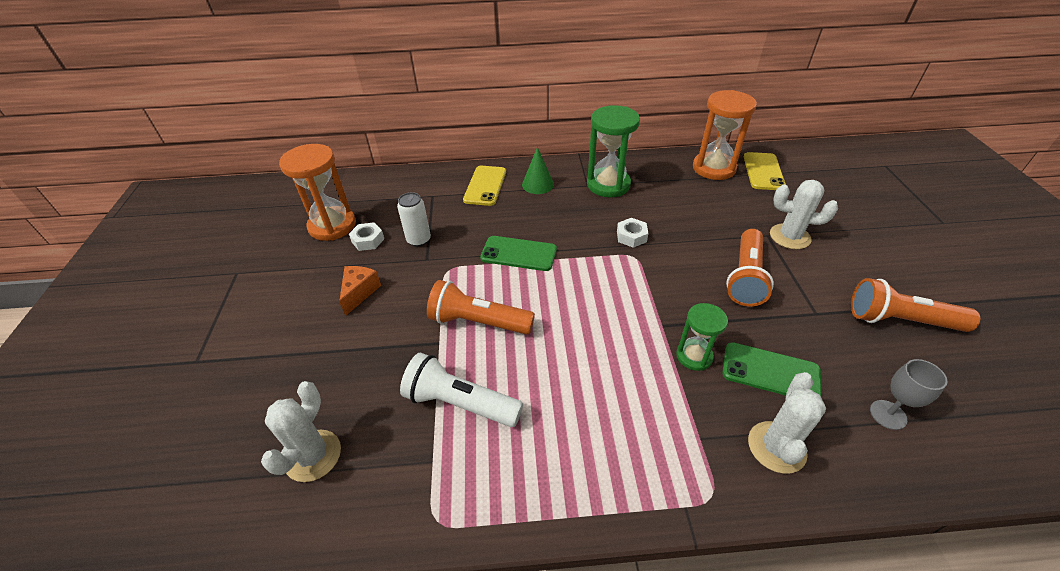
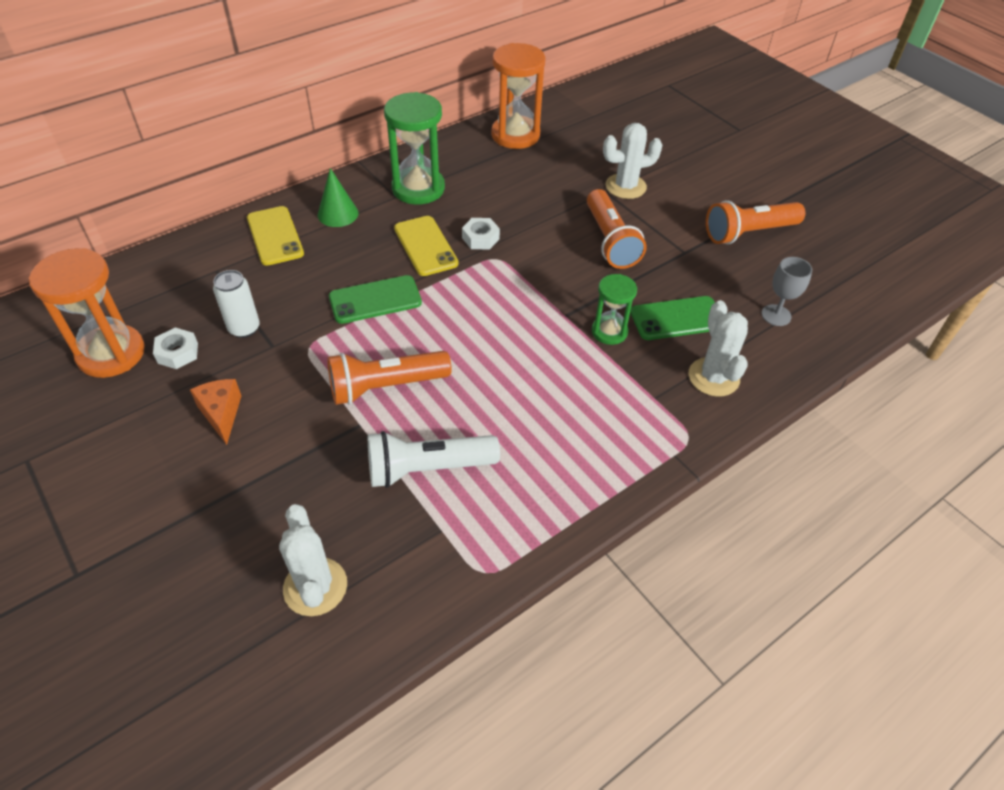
camera: 35 degrees left, 5 degrees up
yellow phone [744,152,786,190] -> yellow phone moved to [394,216,458,276]

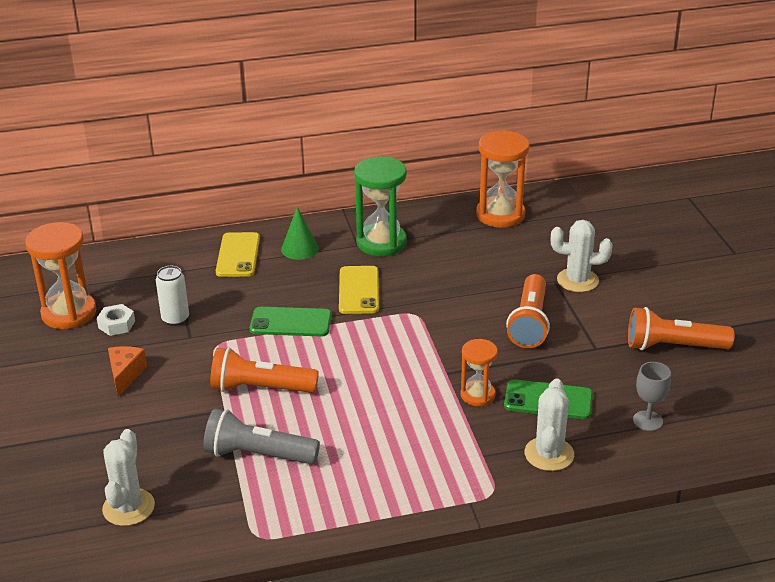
camera: 25 degrees right, 15 degrees down
white flashlight [368,431,500,488] -> grey flashlight [203,409,320,464]
white nut [462,218,500,250] -> none
green hourglass [592,274,637,345] -> orange hourglass [461,339,498,406]

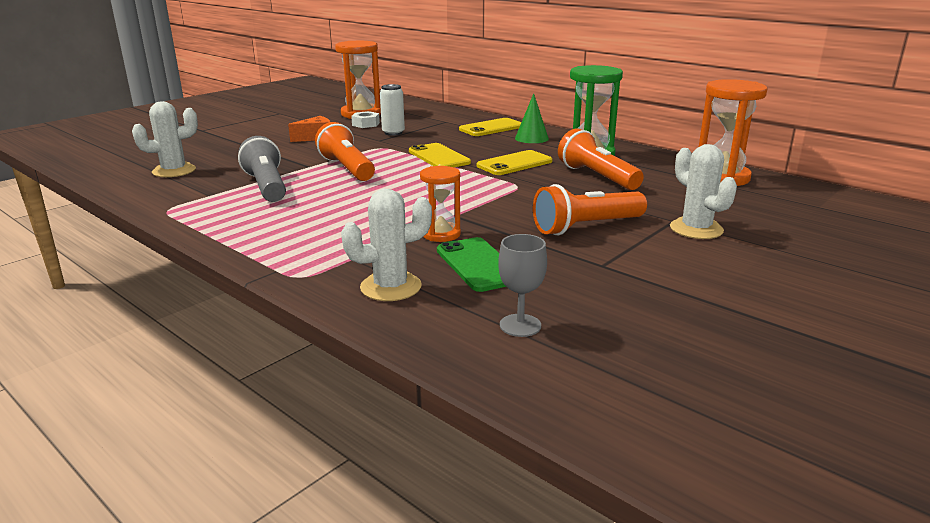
camera: 55 degrees right, 10 degrees down
green phone [249,307,332,337] -> yellow phone [409,143,471,167]
orange flashlight [628,307,735,350] -> orange flashlight moved to [558,128,644,190]

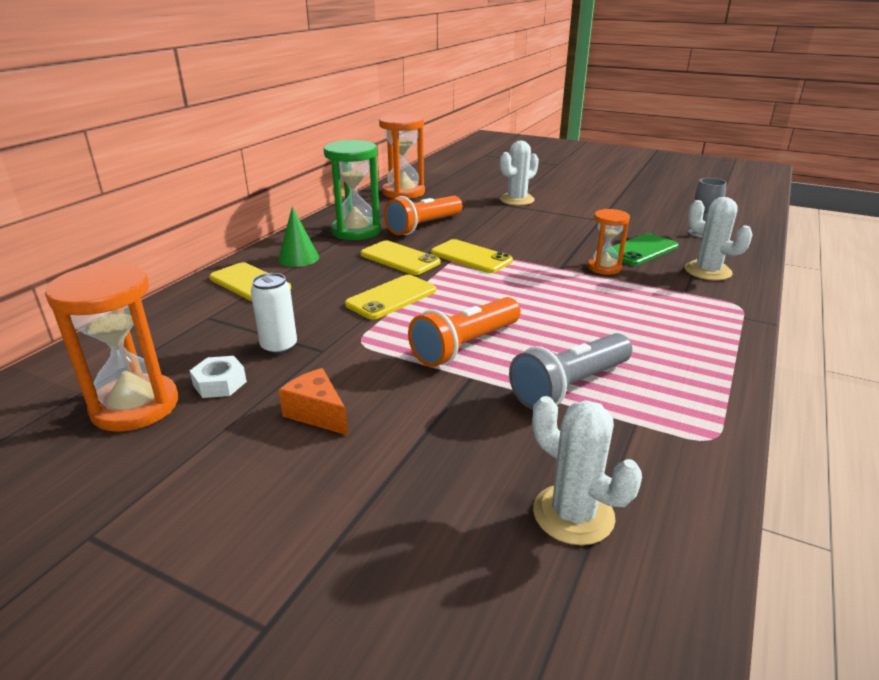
camera: 105 degrees left, 5 degrees up
orange flashlight [533,184,647,235] -> none
none -> yellow phone [431,239,513,273]

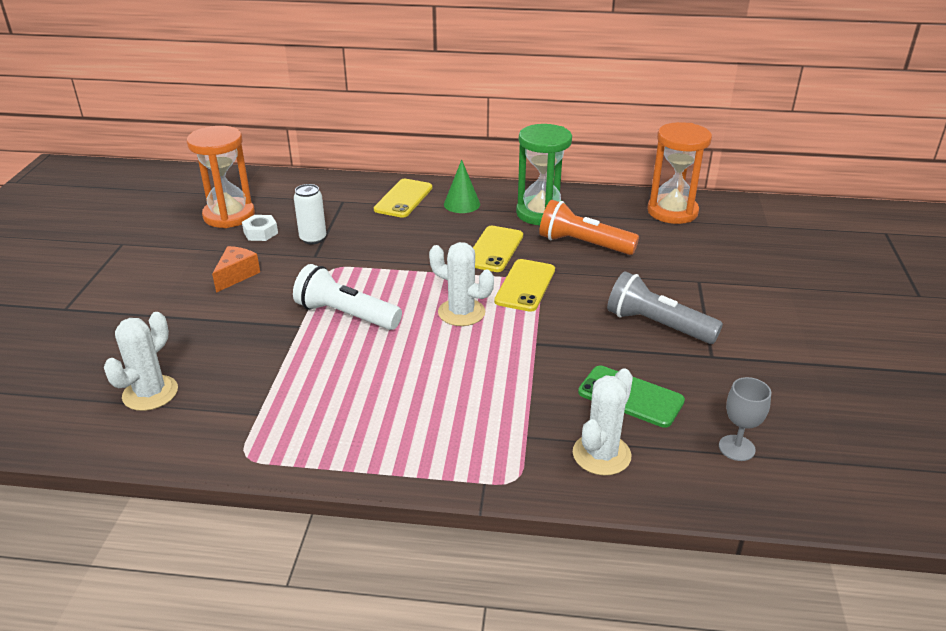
camera: 70 degrees right, 5 degrees up
yellow phone [345,275,436,320] -> none
orange flashlight [408,297,521,367] -> white flashlight [293,264,402,330]
white cactus [500,141,539,205] -> white cactus moved to [429,242,494,326]
grey flashlight [509,333,632,410] -> grey flashlight moved to [607,271,723,344]
orange hourglass [588,209,630,275] -> none

